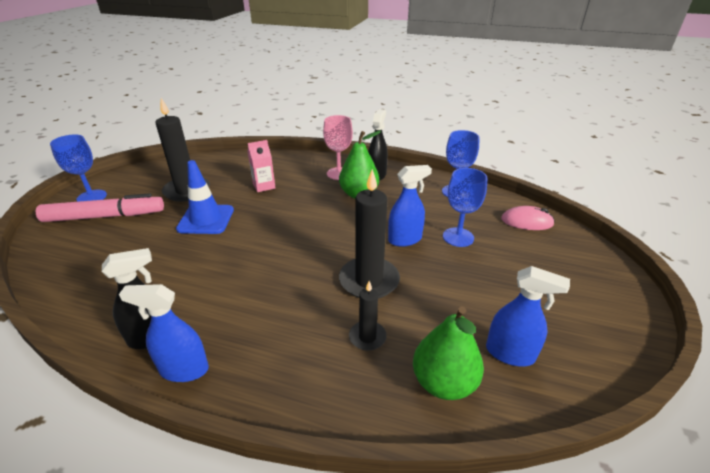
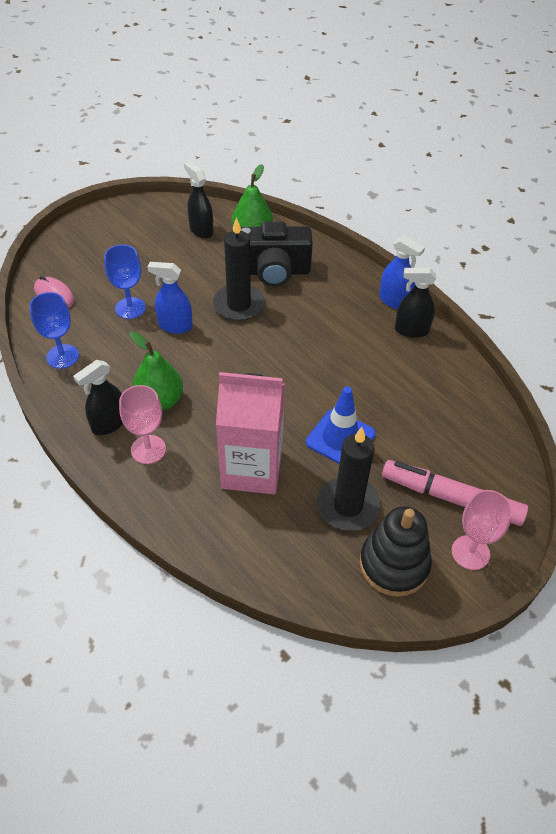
camera: 150 degrees left, 15 degrees up
blue goblet [50,134,107,202] -> pink goblet [452,490,513,570]
pink carton [247,140,276,192] -> pink carton [216,372,285,494], size x2.14
black candle [349,281,387,351] -> black camera [241,222,313,287]
blue spray bottle [486,266,570,366] -> black spray bottle [184,162,213,239]
none -> black stacking toy [360,506,432,597]

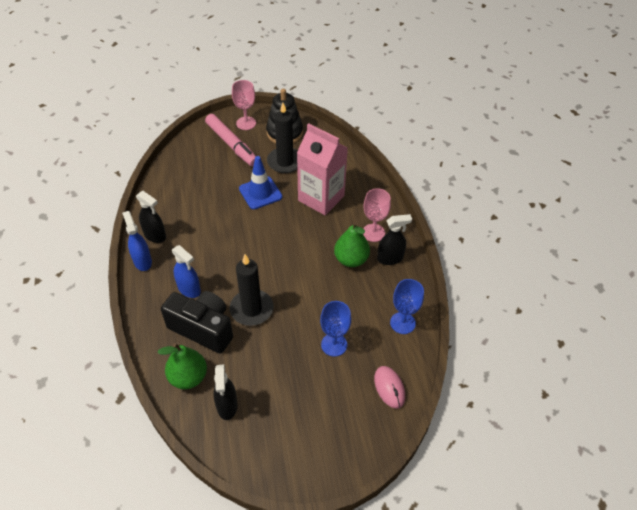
camera: 150 degrees left, 0 degrees up
blue spray bottle [147,262,193,334] -> blue spray bottle moved to [172,245,201,298]

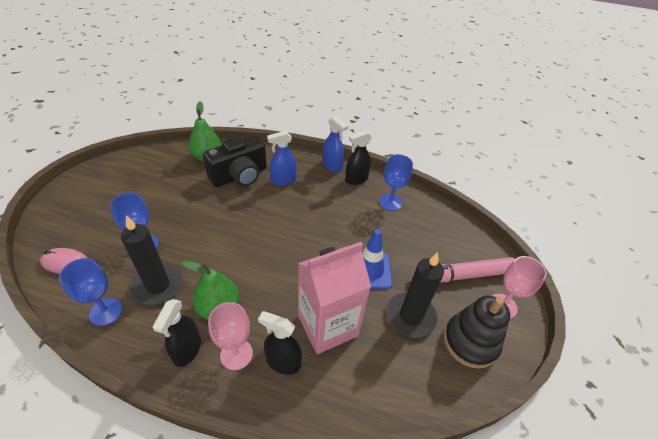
camera: 115 degrees right, 5 degrees down
blue spray bottle [122,211,152,271] -> blue spray bottle turned 45 degrees clockwise [323,116,348,172]
black spray bottle [213,364,238,420] -> black spray bottle moved to [258,311,302,375]
black candle [230,254,274,326] -> black candle moved to [121,215,183,305]
none -> blue goblet [379,154,413,211]

